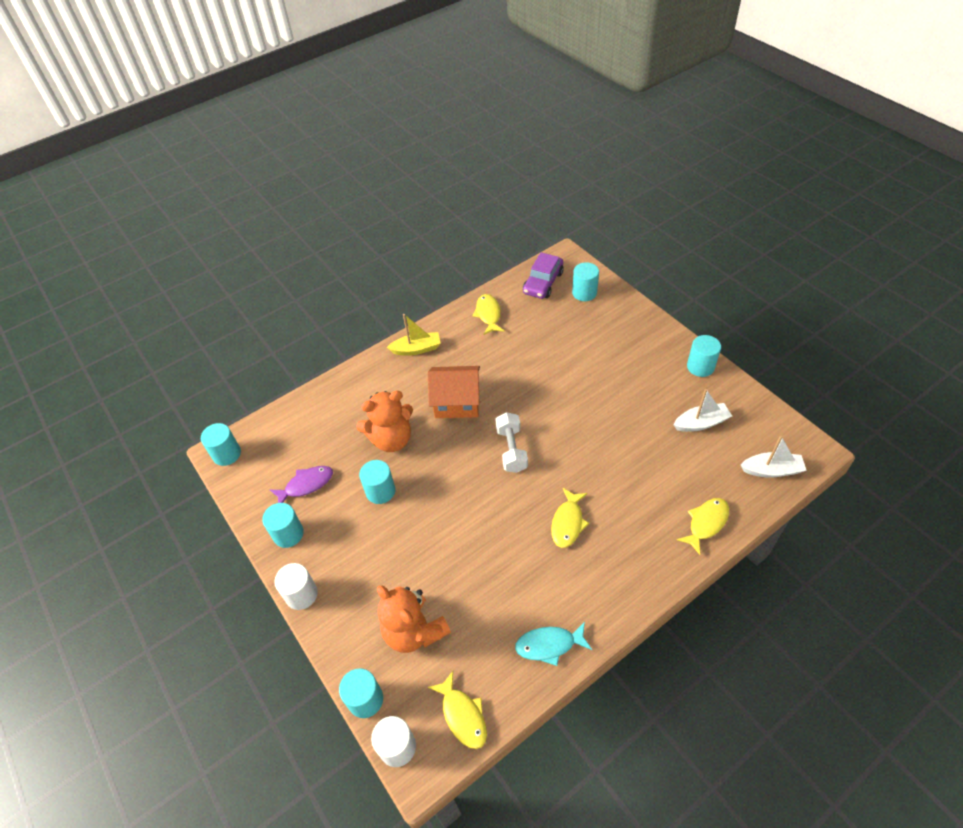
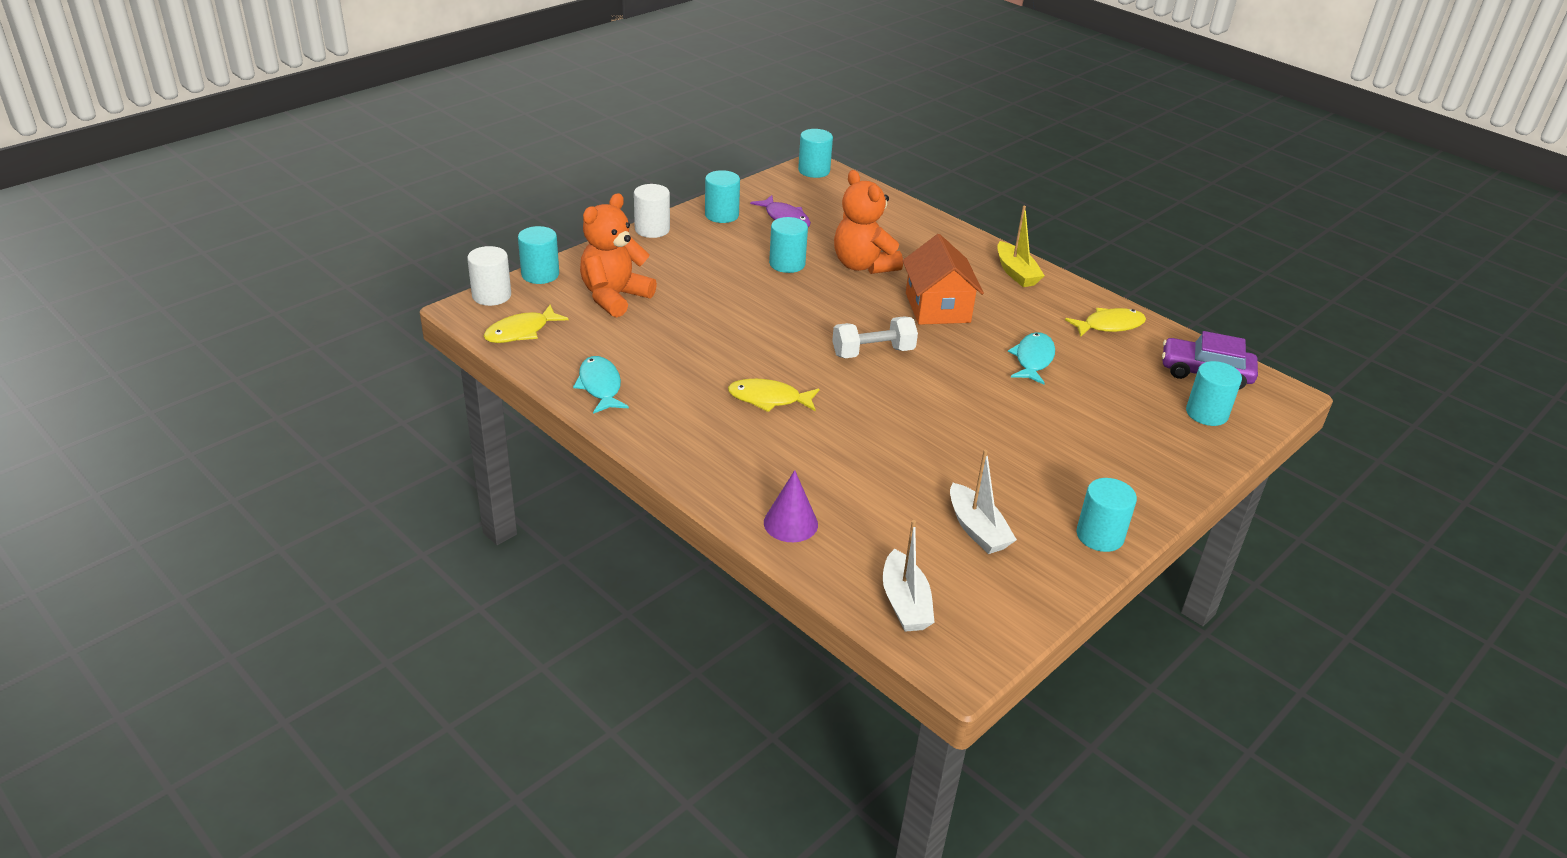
camera: 75 degrees right, 15 degrees down
yellow fish [677,498,729,555] -> purple cone [764,470,818,542]
none -> turquoise fish [1008,332,1055,385]

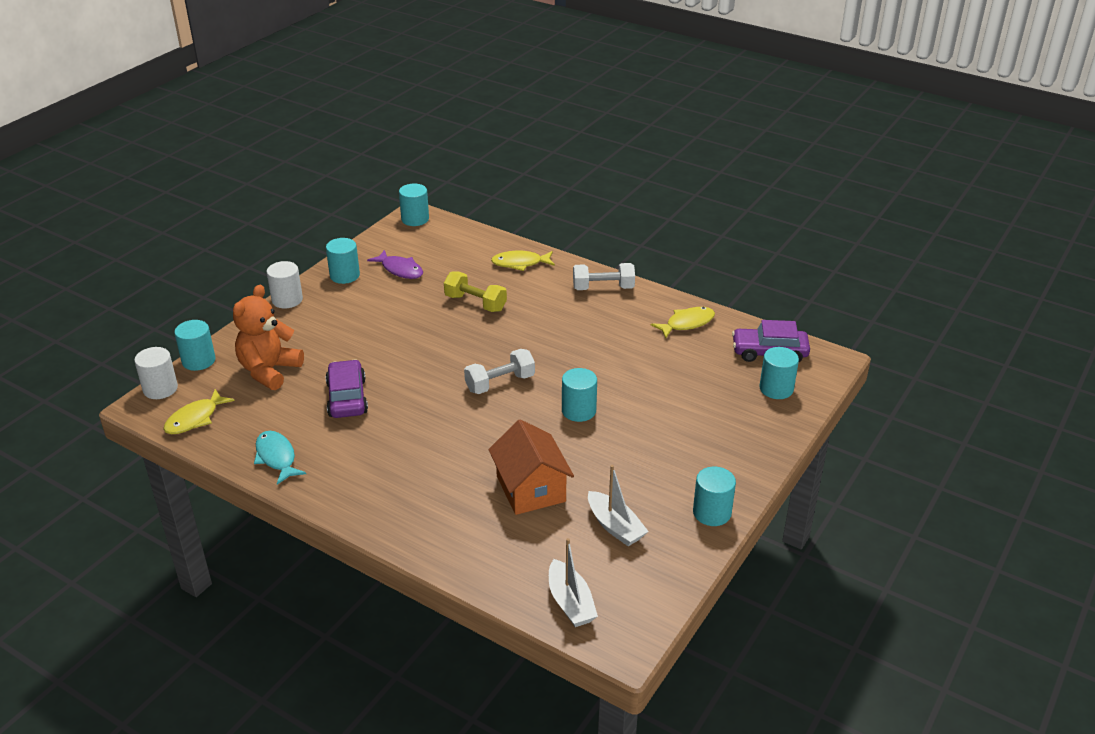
camera: 10 degrees left, 0 degrees up
yellow fish [728,379,819,412] -> yellow fish moved to [491,251,555,271]
purple cone [764,470,818,542] -> none
turquoise cylinder [769,217,808,273] -> turquoise cylinder moved to [562,368,597,422]
orange teddy bear [834,170,903,274] -> yellow dumbbell [444,271,507,312]
orange house [902,234,984,325] -> orange house moved to [488,419,574,515]
yellow boat [997,206,1045,287] -> white dumbbell [573,263,635,290]
turquoise fish [1008,332,1055,385] -> none
none -> purple car [325,359,368,418]

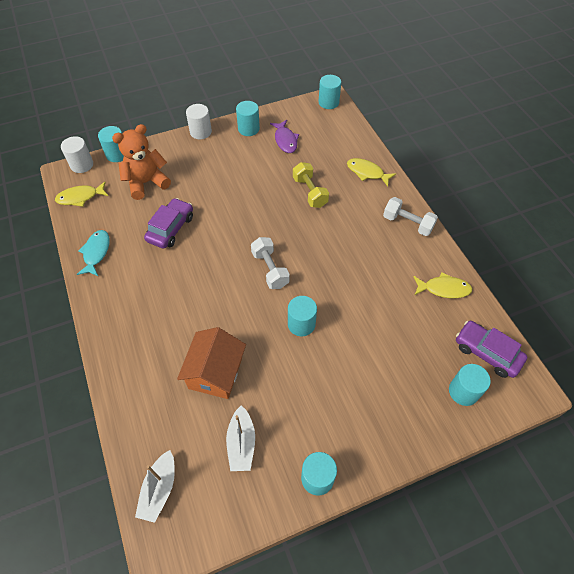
camera: 35 degrees right, 20 degrees up
white dumbbell [464,349,535,394] -> white dumbbell turned 60 degrees clockwise [251,237,290,289]

